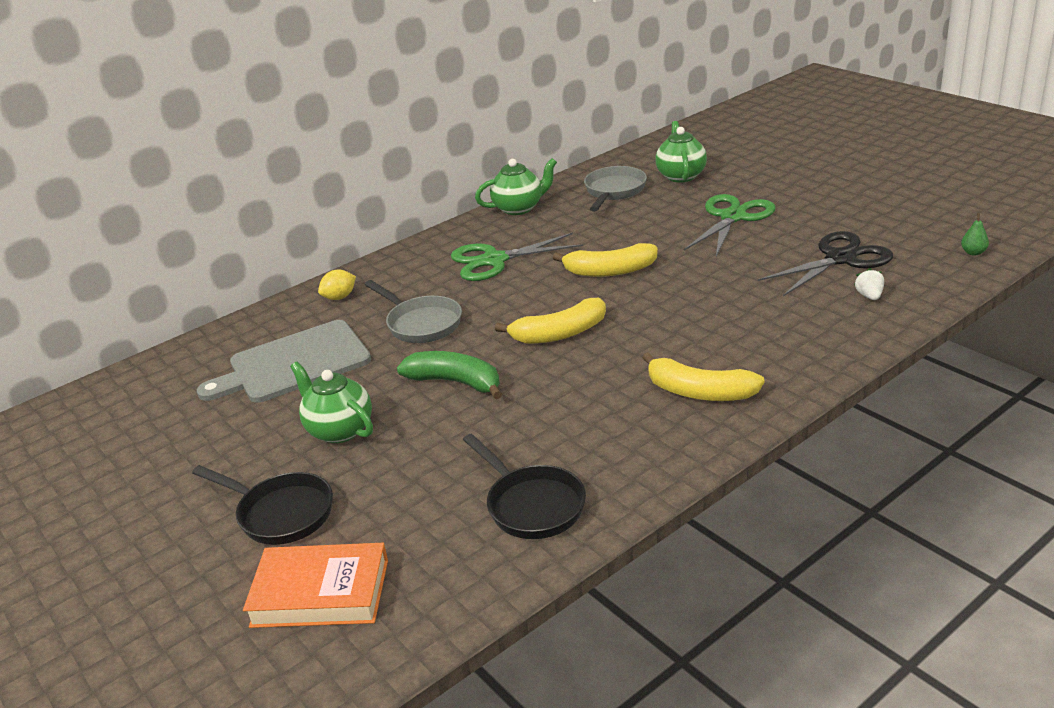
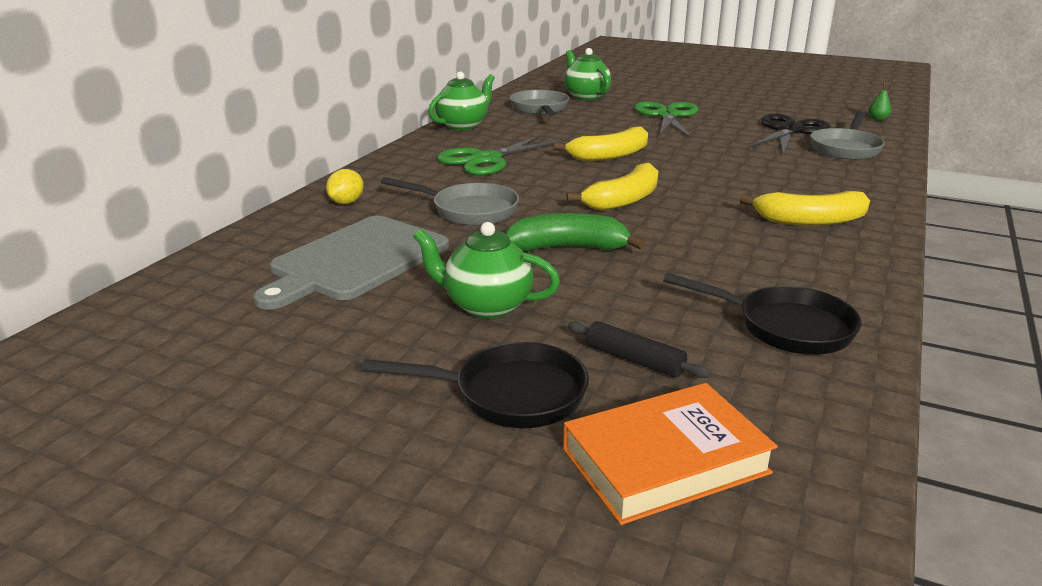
camera: 30 degrees left, 5 degrees down
white strawberry [854,268,884,300] -> grey pan [810,111,885,160]
none -> black rolling pin [568,321,710,378]

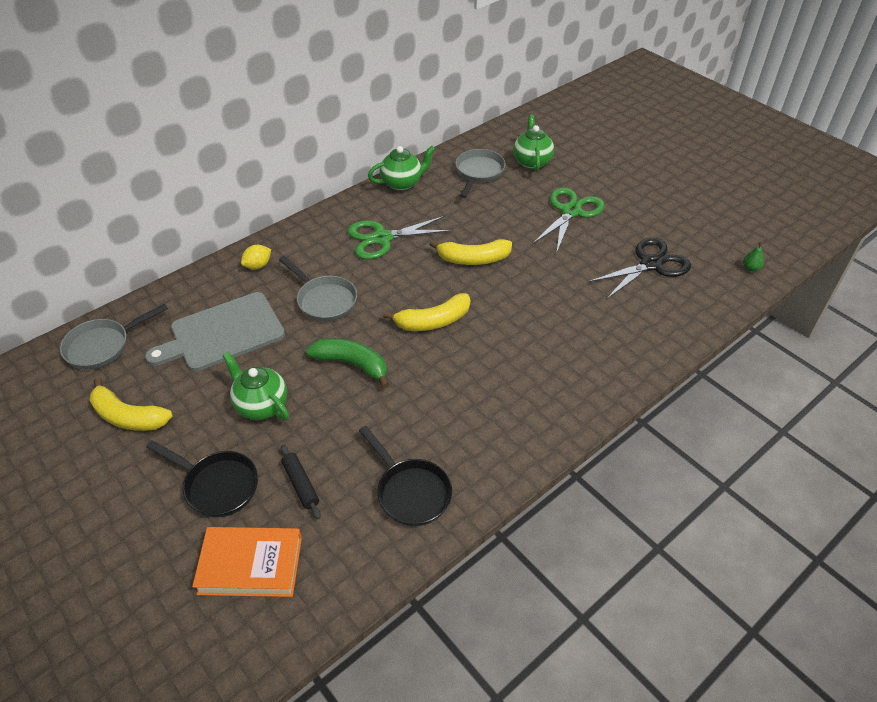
camera: 25 degrees right, 20 degrees up
yellow banana [740,191,870,226] -> yellow banana moved to [90,377,173,431]
grey pan [810,111,885,160] -> grey pan moved to [60,304,168,370]

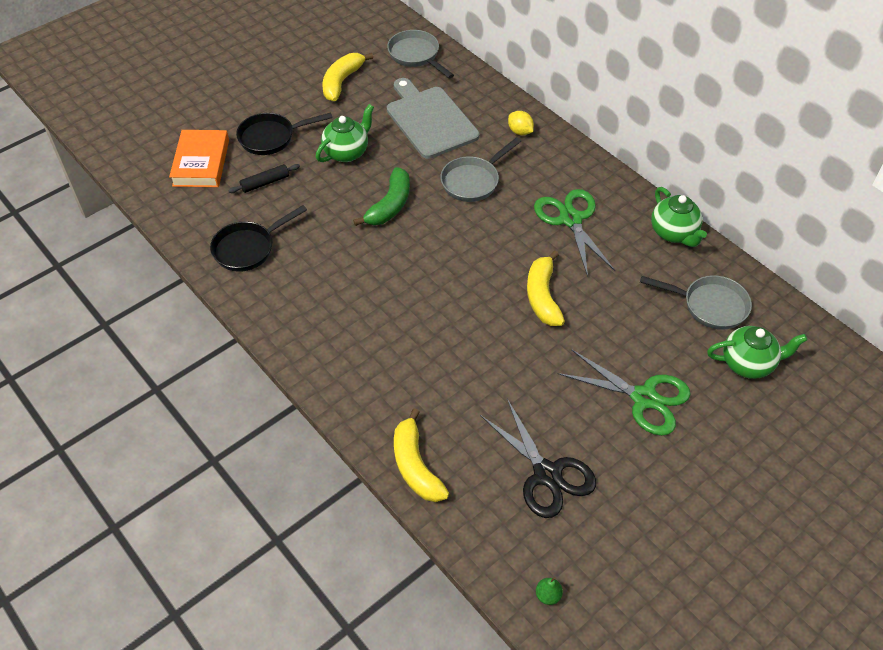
camera: 90 degrees right, 5 degrees up
black pan [146,440,258,518] -> black pan turned 45 degrees clockwise [236,112,332,155]
yellow banana [383,293,470,331] -> yellow banana moved to [394,408,449,502]

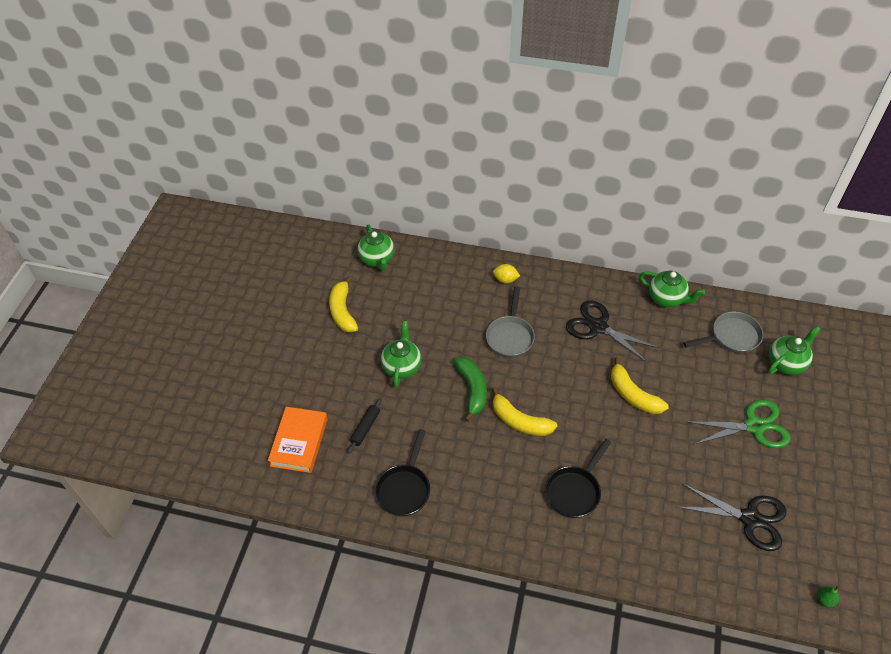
camera: 35 degrees left, 0 degrees up
orange book [169,130,229,187] -> orange book turned 45 degrees clockwise [268,407,328,473]
black pan [236,112,332,155] -> black pan moved to [545,439,611,518]
grey pan [387,30,454,78] -> green teapot [357,224,395,270]
grey cutting board [387,78,479,159] -> none
yellow banana [394,408,449,502] -> yellow banana moved to [492,387,557,436]
green scissors [534,189,615,277] -> black scissors [566,300,659,363]

